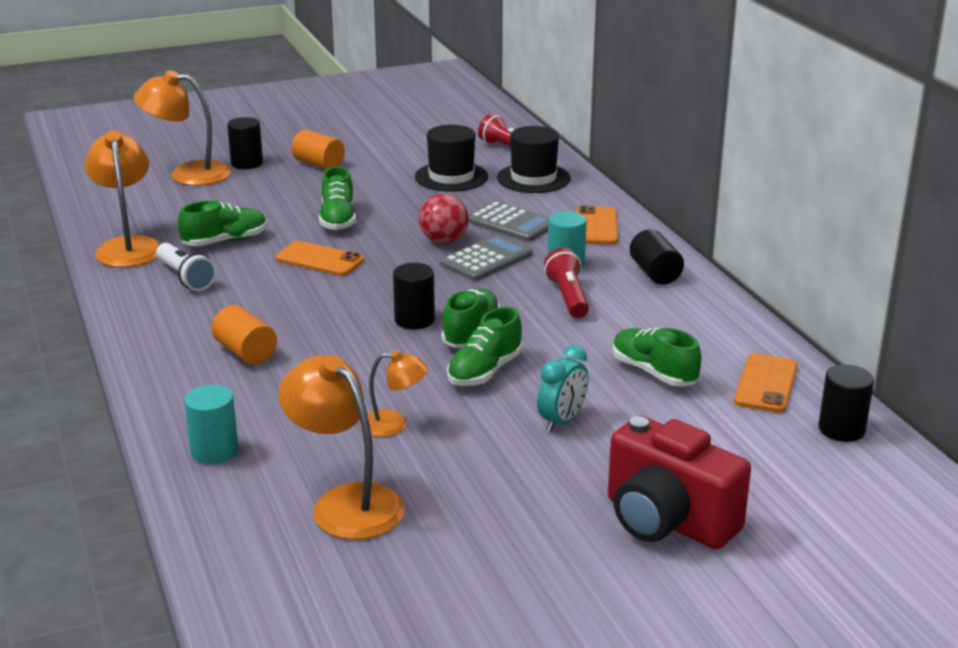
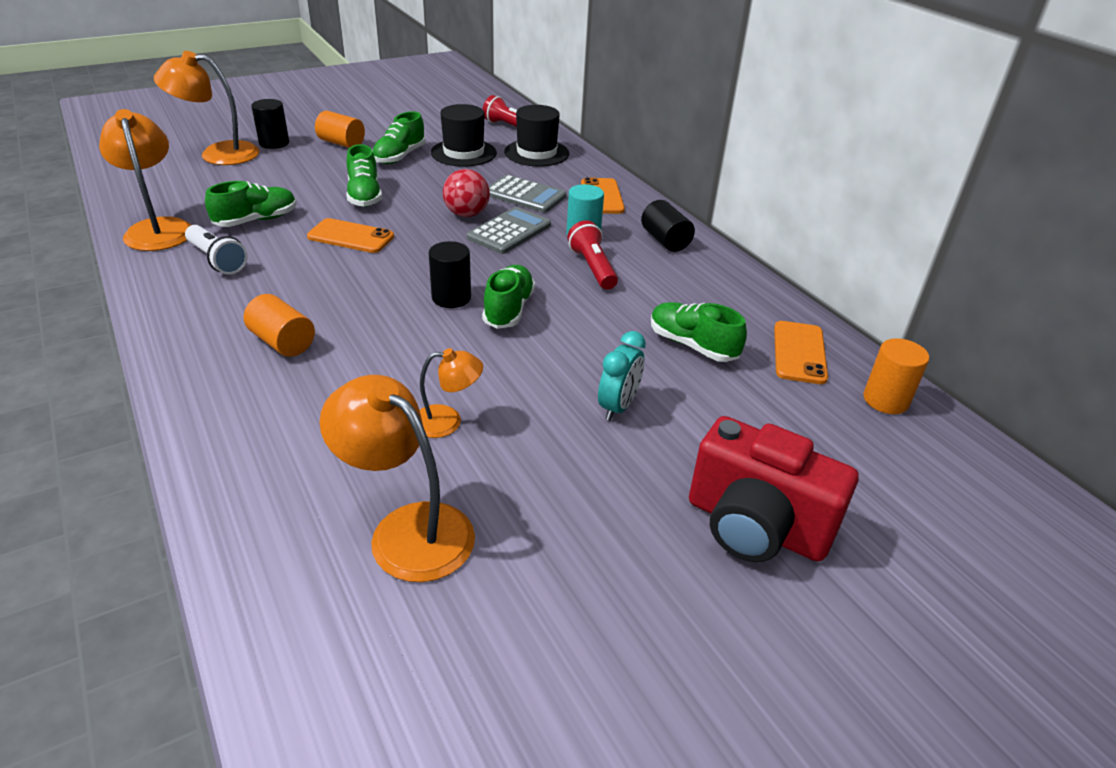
camera: 10 degrees left, 10 degrees up
turquoise cylinder [184,385,238,464] -> none
green shoe [447,307,523,386] -> green shoe moved to [372,111,426,164]
black cylinder [819,365,874,442] -> orange cylinder [863,338,929,414]

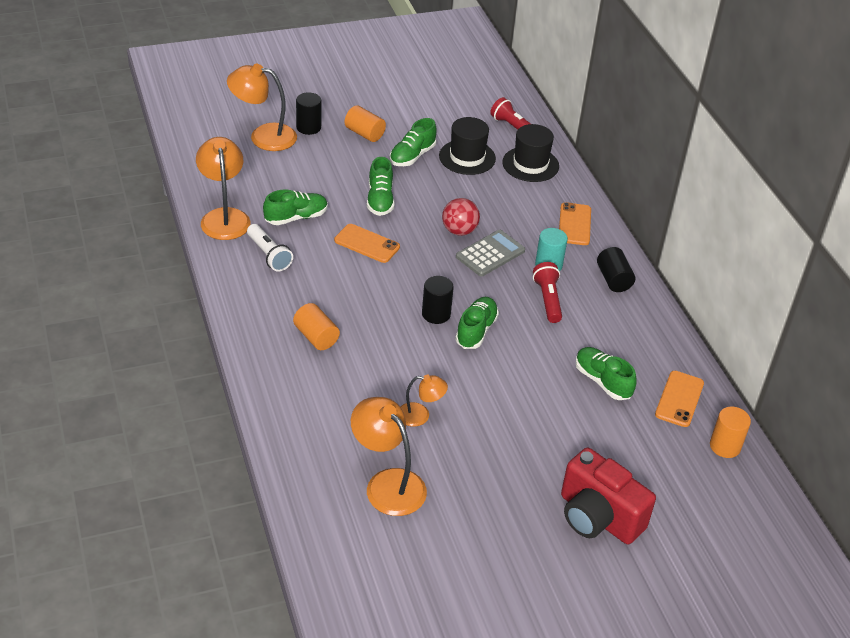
camera: 10 degrees right, 5 degrees up
grey calculator [489,175,567,213] -> none
turquoise clock [598,331,646,421] -> none

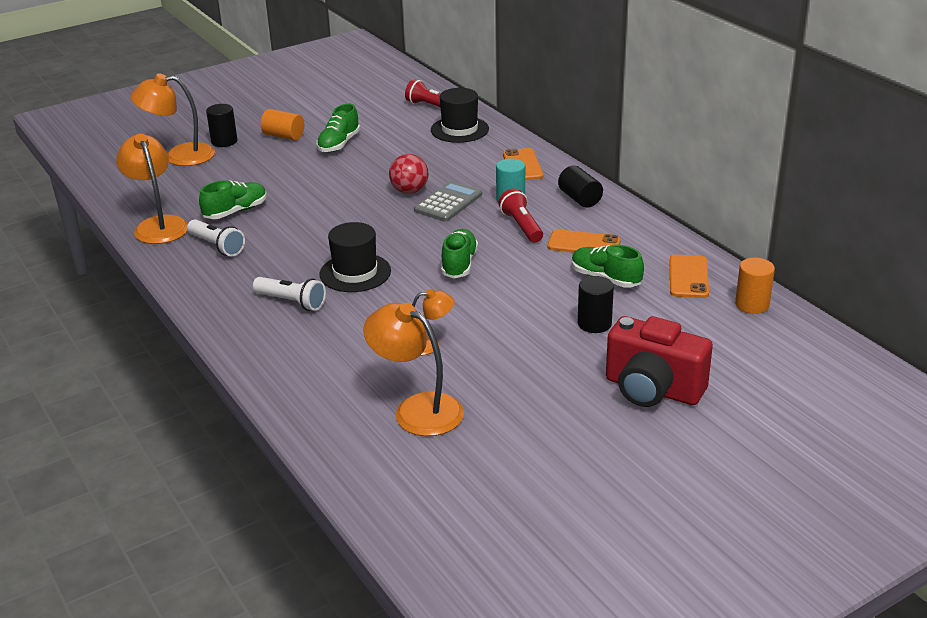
camera: 10 degrees left, 10 degrees down
orange cylinder [293,303,340,350] -> white flashlight [253,277,326,311]
orange phone [334,224,400,263] -> orange phone moved to [547,229,621,253]
green shoe [367,157,394,216] -> none
black cylinder [422,276,454,324] -> black cylinder moved to [578,276,614,333]
black hat [439,117,496,175] -> black hat moved to [319,222,391,292]

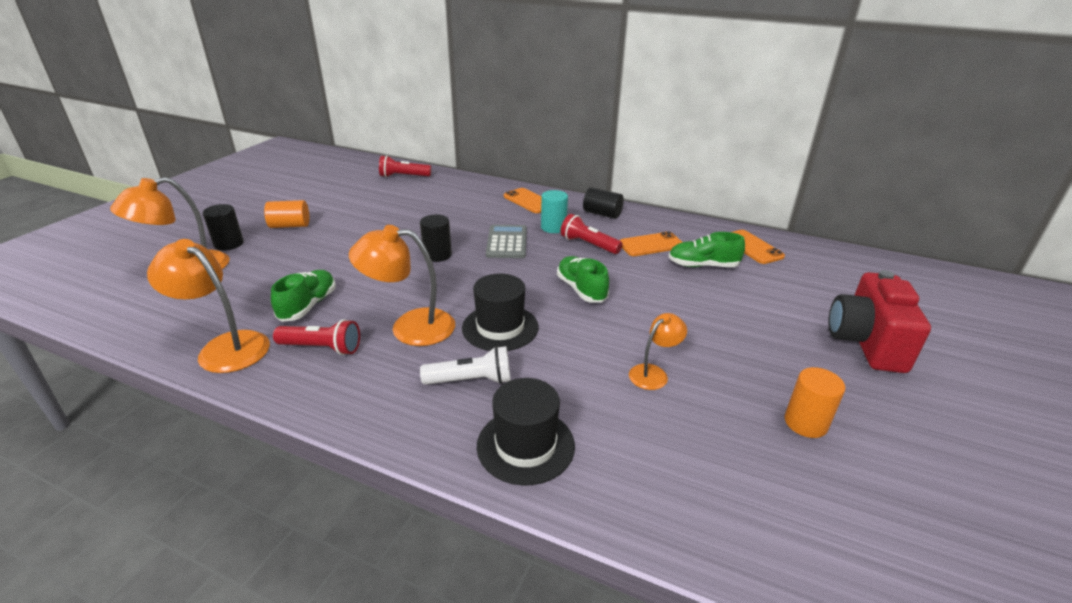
camera: 35 degrees left, 0 degrees up
white flashlight [187,219,245,256] -> red flashlight [273,319,360,355]
green shoe [316,103,360,153] -> none
orange lamp [363,303,464,436] -> orange lamp moved to [349,225,455,346]
red ball [389,154,429,194] -> none
black hat [431,88,489,143] -> black hat moved to [477,378,575,486]
black cylinder [578,276,614,333] -> black cylinder moved to [420,214,452,262]
red camera [606,316,713,407] -> red camera turned 105 degrees clockwise [829,270,931,373]
orange cylinder [735,258,775,314] -> orange cylinder moved to [784,367,845,438]

